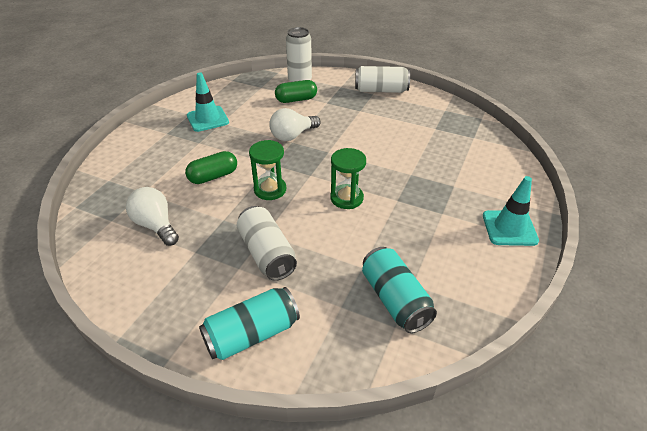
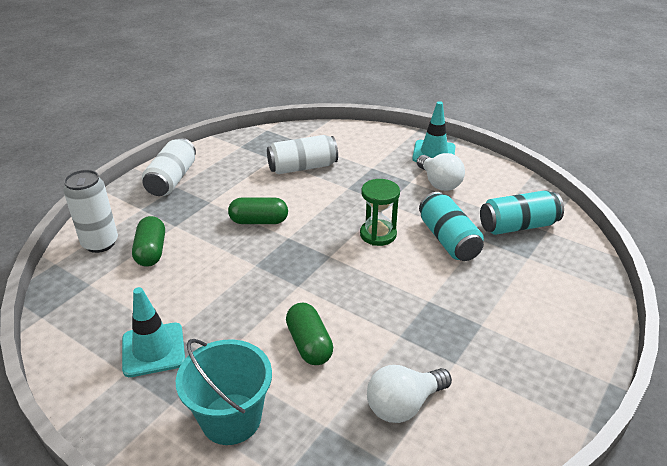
camera: 80 degrees left, 5 degrees down
turquoise can [199,287,300,360] -> turquoise can moved to [419,192,484,261]
white can [236,206,297,281] -> white can moved to [267,135,338,174]
green hourglass [249,140,286,200] -> none
white light bulb [269,108,321,141] -> white light bulb moved to [417,153,465,191]
none -> turquoise bucket [176,339,272,445]
none -> green capsule [228,197,288,224]

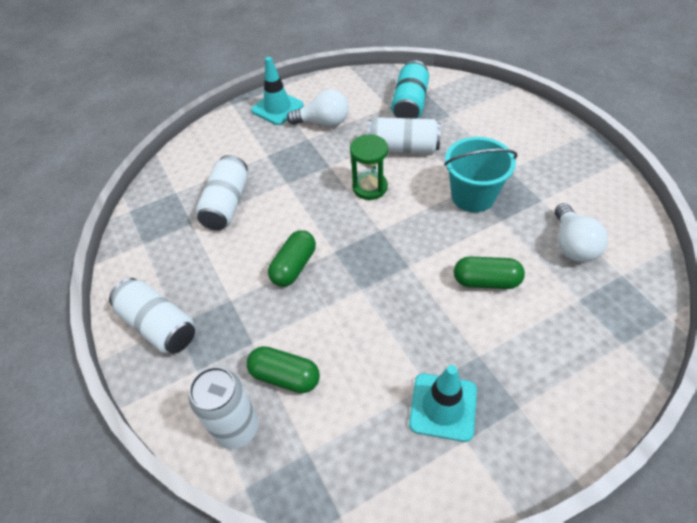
camera: 60 degrees left, 15 degrees up
turquoise bucket [176,339,272,445] -> turquoise bucket moved to [444,137,517,212]
turquoise can [419,192,484,261] -> white can [367,117,441,153]

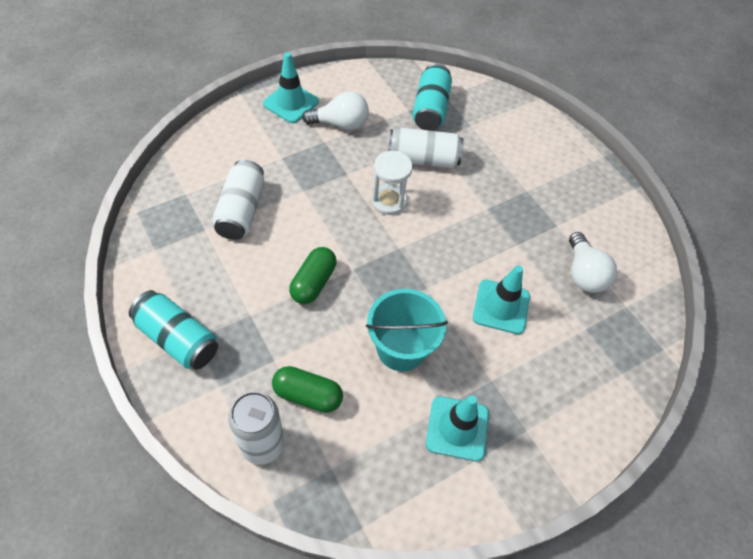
camera: 10 degrees left, 5 degrees up
white can [109,278,195,354] -> turquoise can [129,290,218,370]
green hourglass [350,134,388,200] -> white hourglass [371,151,413,215]
turquoise bucket [444,137,517,212] -> turquoise bucket moved to [366,289,448,371]
green capsule [454,257,525,289] -> turquoise traffic cone [473,265,530,334]

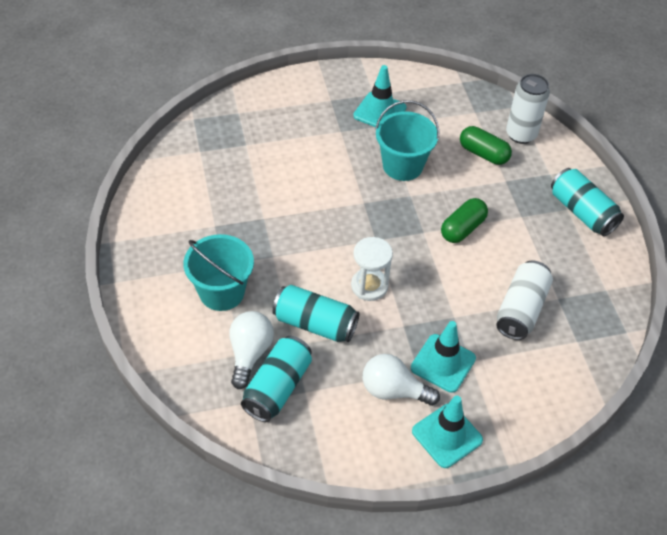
camera: 160 degrees left, 5 degrees down
white can [388,127,464,168] -> turquoise can [272,285,360,342]
turquoise traffic cone [473,265,530,334] -> turquoise traffic cone moved to [411,321,476,393]
white light bulb [569,232,617,293] -> white light bulb moved to [229,311,274,389]
none -> turquoise bucket [183,234,254,311]

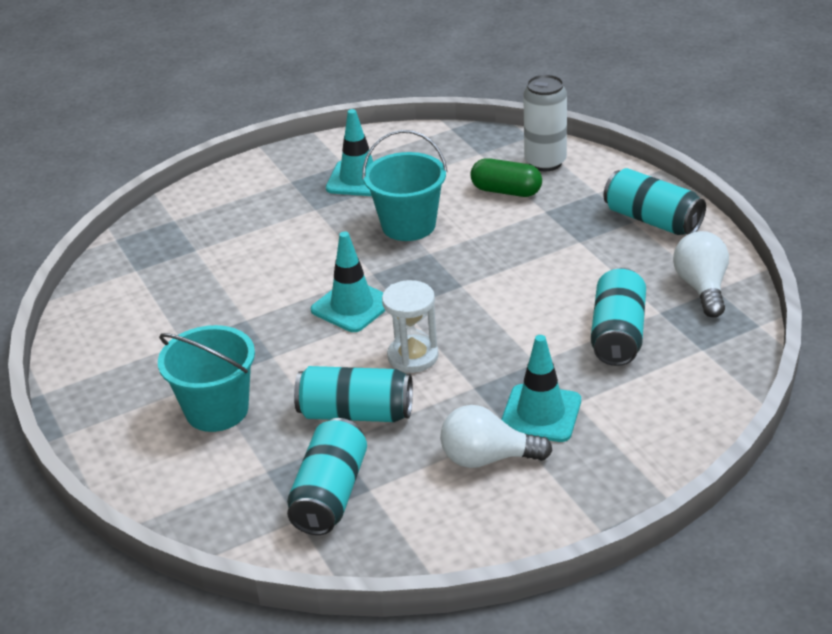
camera: 10 degrees left, 15 degrees down
white light bulb [229,311,274,389] -> white light bulb moved to [673,231,729,318]
turquoise traffic cone [412,395,483,468] -> turquoise traffic cone moved to [311,232,385,332]
green capsule [441,198,488,243] -> none
white can [496,261,553,340] -> turquoise can [591,268,646,366]

